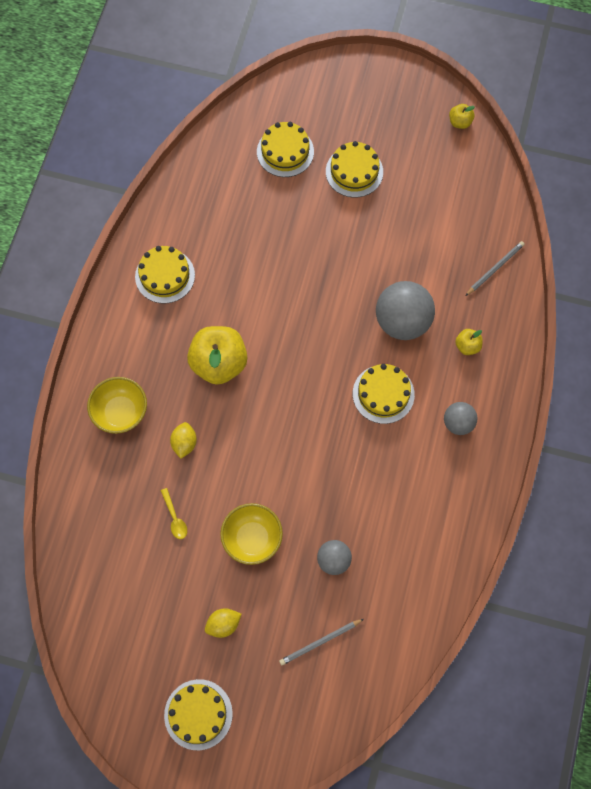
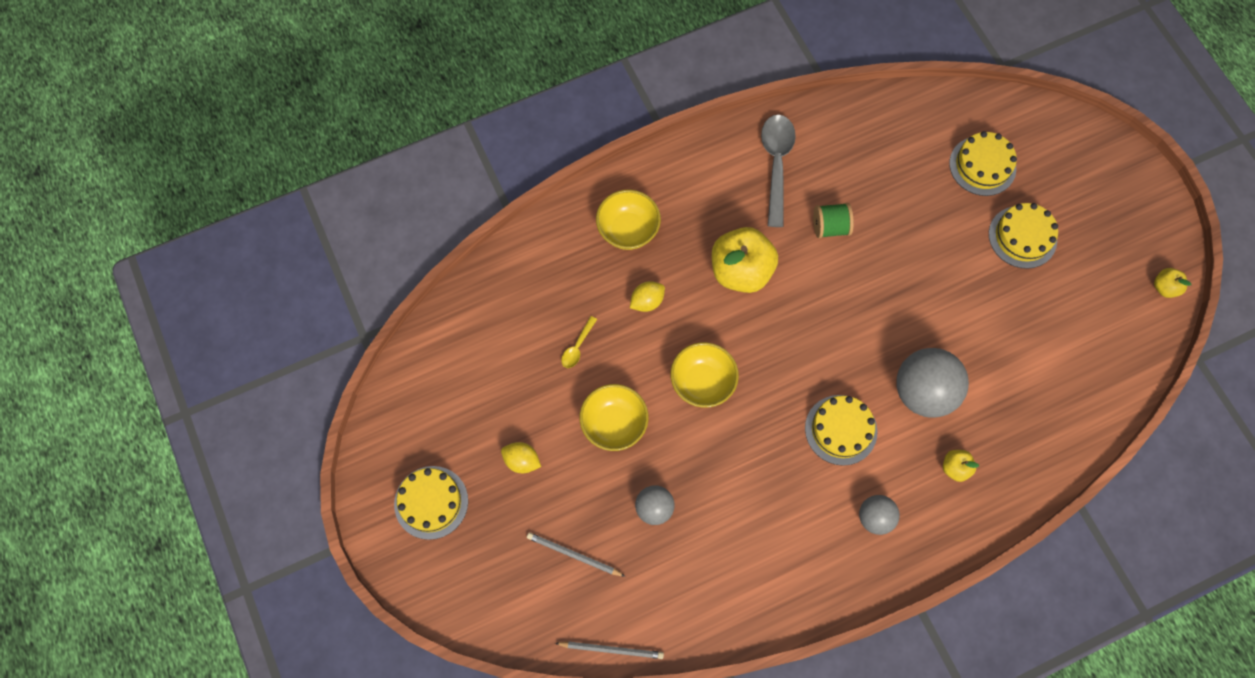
camera: 50 degrees right, 0 degrees up
yellow cake [135,246,195,304] -> grey spoon [761,115,796,227]
grey pencil [465,241,525,296] -> grey pencil moved to [555,641,664,659]
none -> yellow bowl [670,342,739,408]
none -> green spool [813,203,854,238]

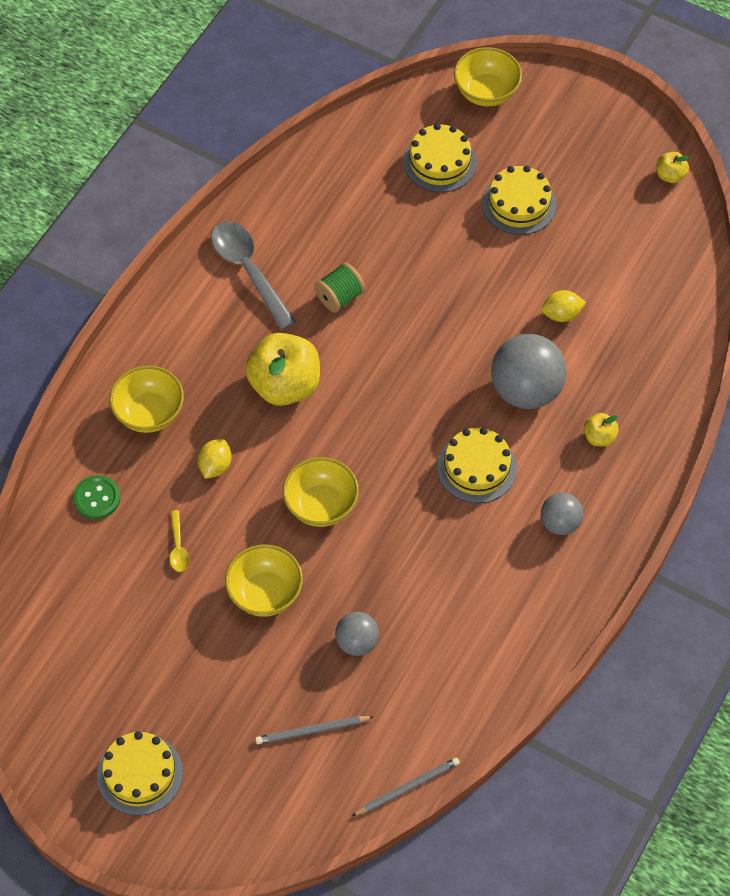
camera: 35 degrees left, 10 degrees down
yellow lemon [501,442,541,473] -> yellow lemon moved to [541,290,586,322]
none -> green button [73,475,120,519]
none -> yellow bowl [454,47,522,106]

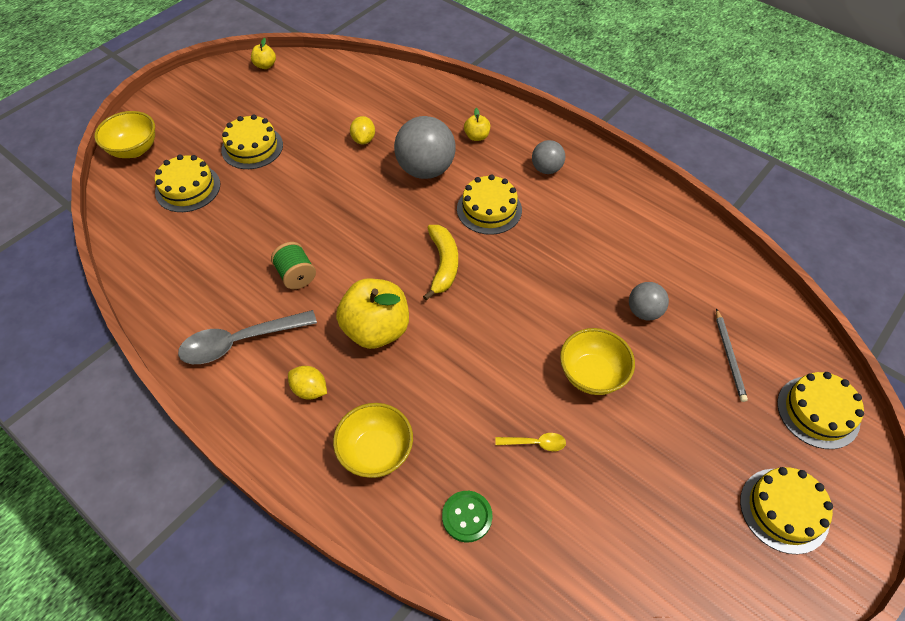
camera: 80 degrees left, 5 degrees down
yellow lemon [198,439,232,479] -> yellow lemon moved to [288,366,327,400]
yellow bowl [283,457,359,527] -> none
grey pencil [352,757,460,816] -> none
none -> yellow banana [423,225,458,301]
none -> yellow cake [777,372,864,449]

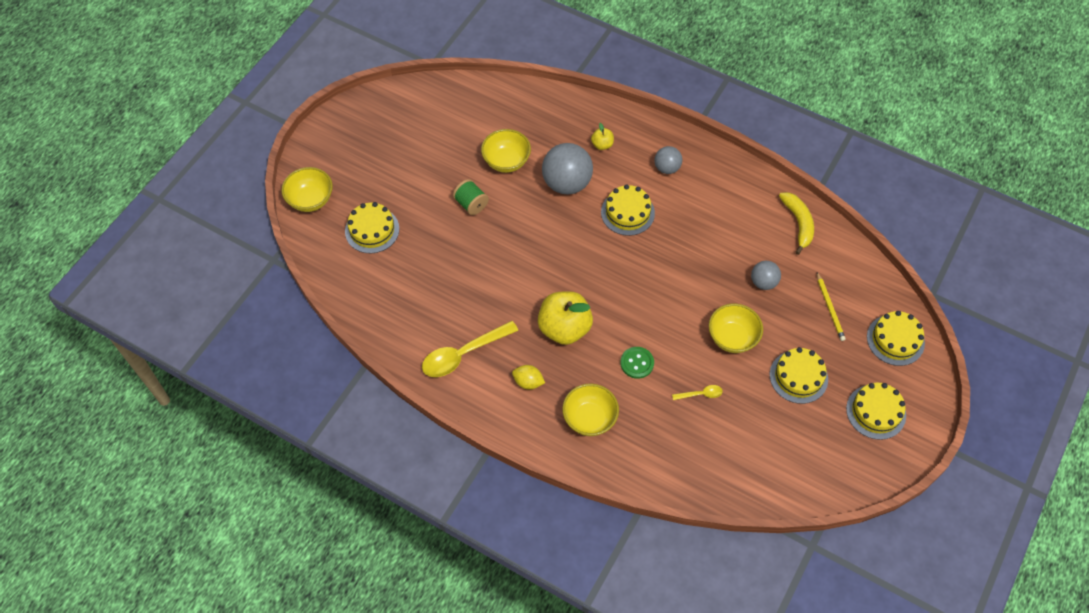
camera: 10 degrees left, 5 degrees up
grey spoon [178,310,317,364] -> yellow spoon [422,321,518,377]
yellow cake [221,114,283,169] -> yellow cake moved to [770,347,828,404]
yellow apple [251,38,276,69] -> none
green spool [271,242,316,289] -> green spool moved to [453,179,489,215]
yellow lemon [350,116,375,144] -> yellow bowl [481,129,531,173]
yellow banana [423,225,458,301] -> yellow banana moved to [779,192,814,255]
green button [442,491,492,542] -> green button moved to [620,347,654,379]
grey pencil [716,308,748,402] -> yellow pencil [817,272,846,341]

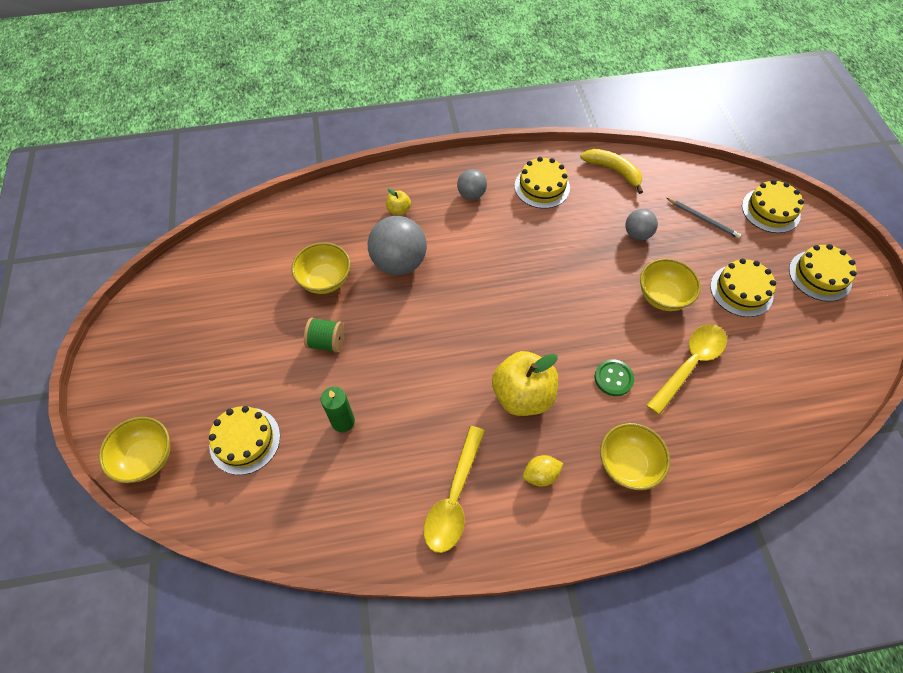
camera: 40 degrees left, 0 degrees up
yellow cake [601,185,655,236] -> yellow cake moved to [514,157,570,209]
yellow spoon [672,385,723,400] -> yellow spoon [646,324,727,415], size x2.12
yellow pencil [817,272,846,341] -> grey pencil [667,198,742,239]
none -> green candle [321,386,355,432]

